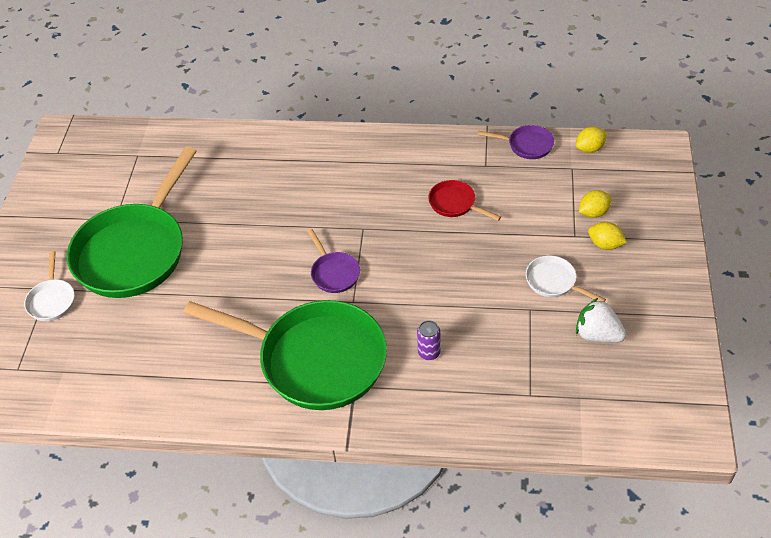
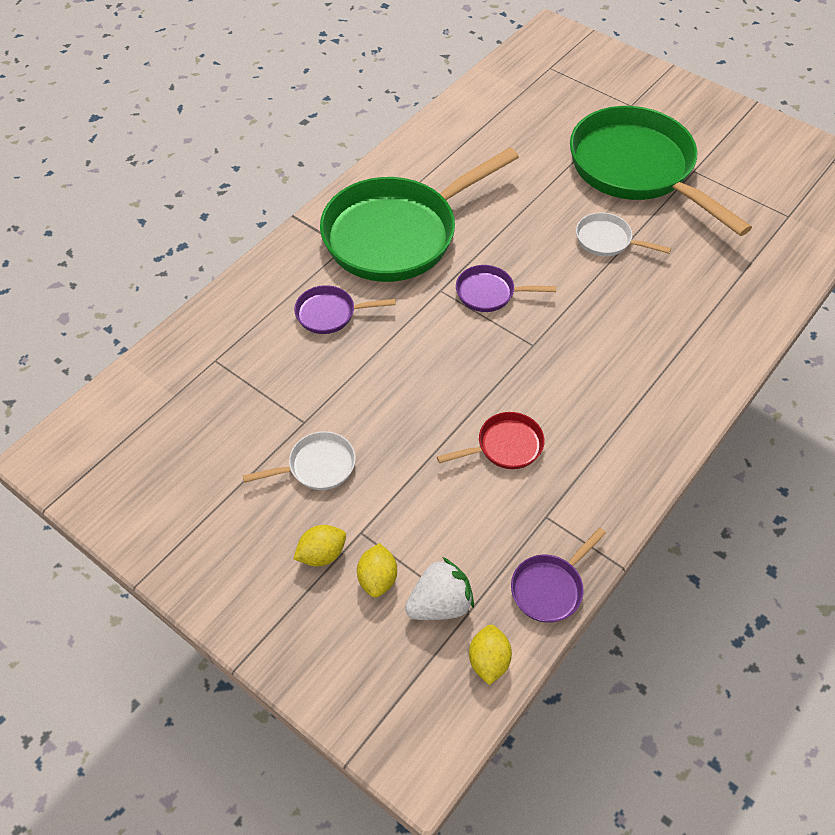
camera: 120 degrees right, 5 degrees up
white pan [24,251,75,321] -> white pan moved to [576,213,671,256]
purple can [417,321,441,360] -> purple pan [294,285,396,334]
white strawberry [576,298,626,343] -> white strawberry moved to [405,557,474,620]

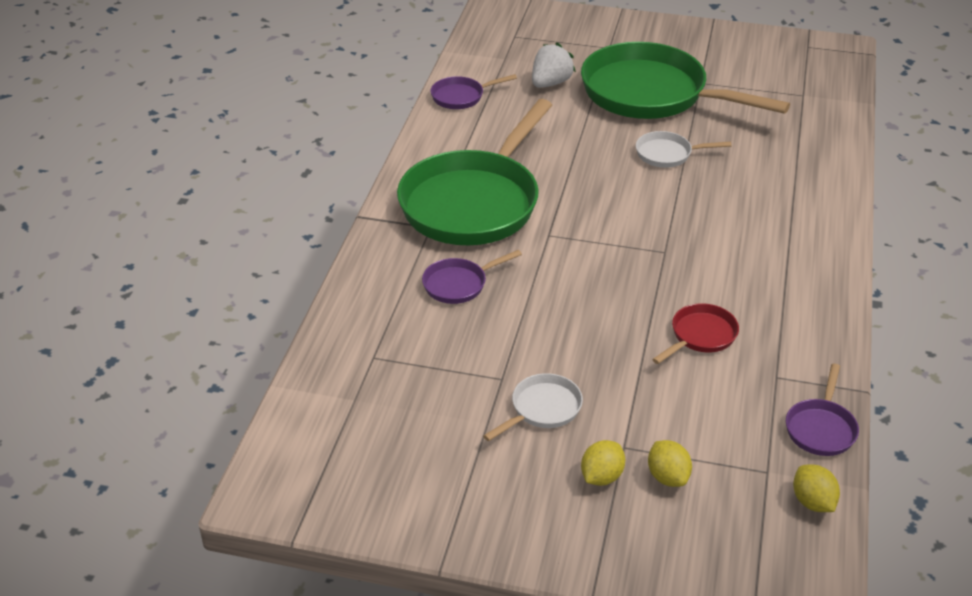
camera: 25 degrees left, 15 degrees down
white strawberry [405,557,474,620] -> white strawberry moved to [532,42,576,88]
purple pan [456,265,556,312] -> purple pan moved to [430,74,517,109]

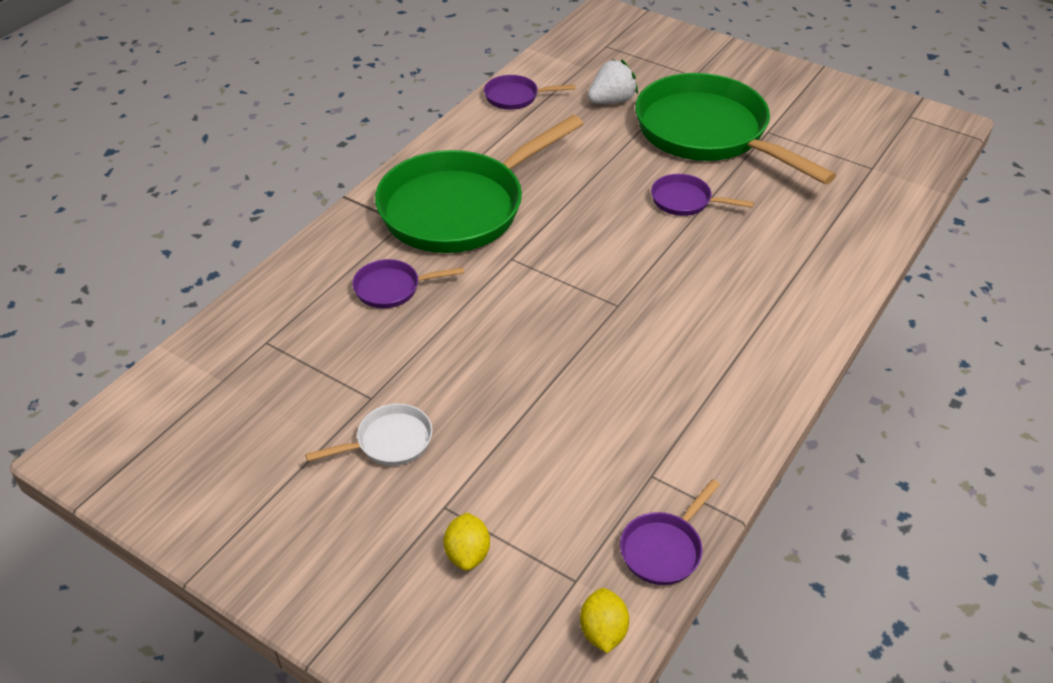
camera: 20 degrees right, 5 degrees up
yellow lemon [581,440,626,486] -> none
white pan [636,131,732,168] -> purple pan [651,174,754,216]
red pan [652,303,739,364] -> none

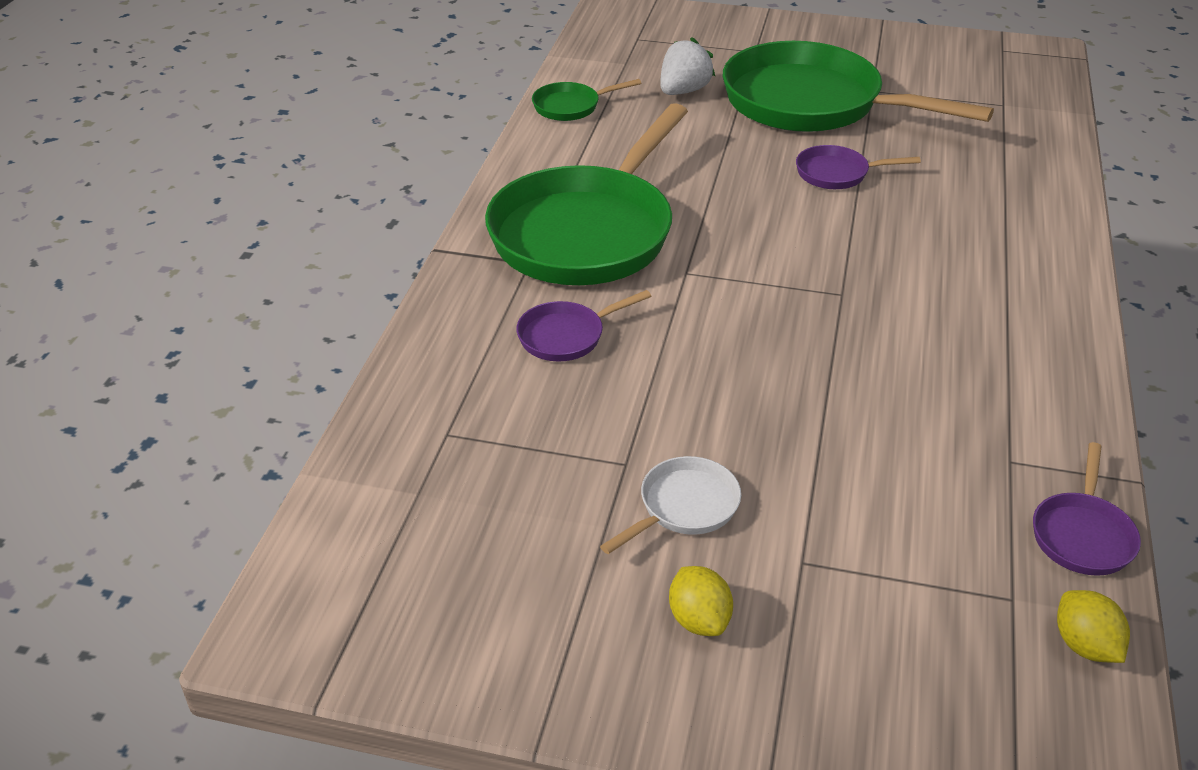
camera: 20 degrees left, 5 degrees down
yellow lemon [443,512,490,571] -> yellow lemon moved to [669,566,733,636]
purple pan [484,75,576,110] -> green pan [532,79,641,121]

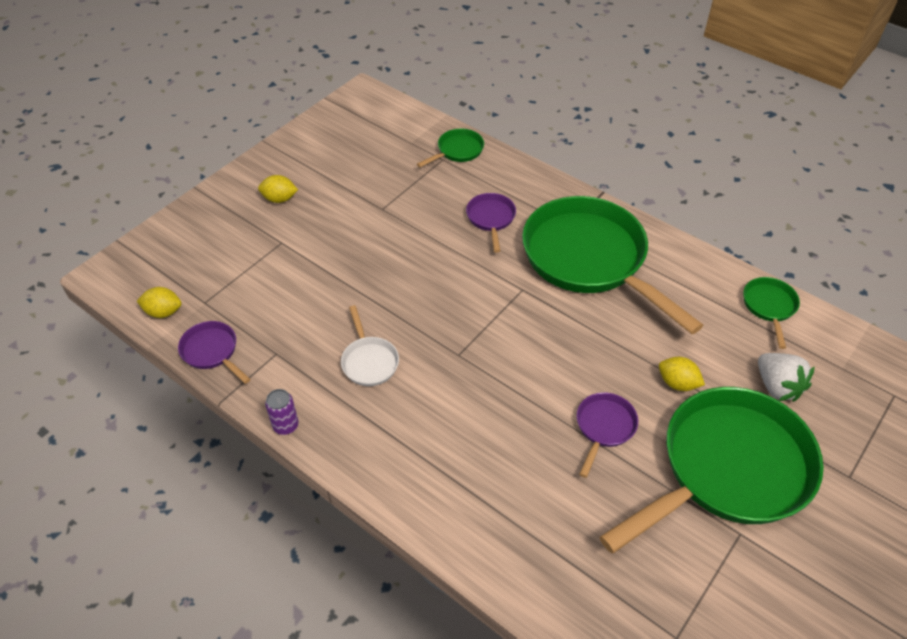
camera: 115 degrees right, 10 degrees up
white pan [600,456,741,554] -> white pan moved to [341,305,399,386]
none -> purple can [265,389,299,435]
none -> green pan [417,129,484,167]
none -> yellow lemon [659,357,705,391]

